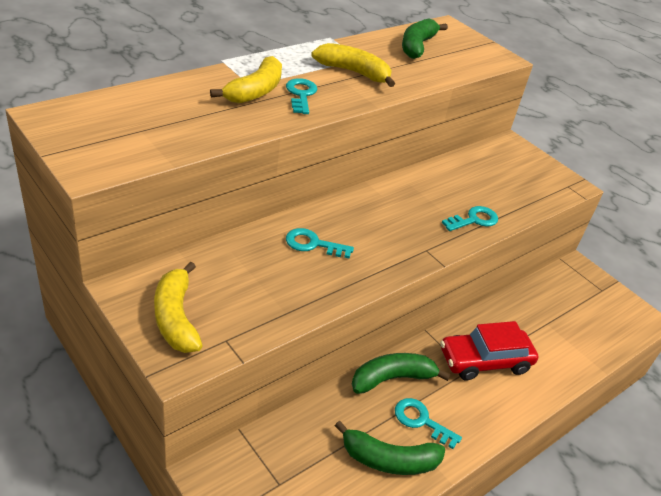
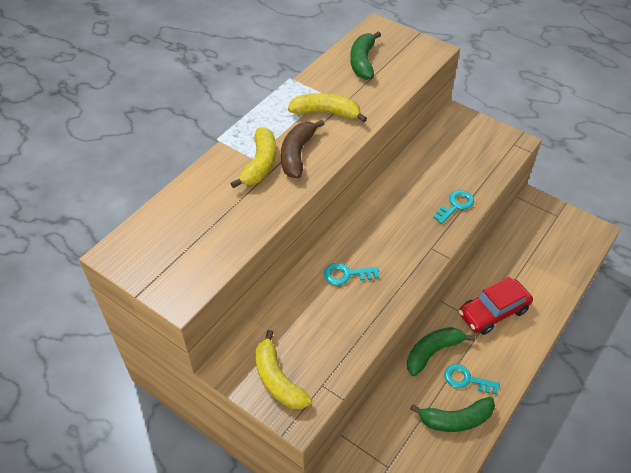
camera: 10 degrees left, 10 degrees up
turquoise key [286,78,317,114] -> brown banana [281,120,324,178]

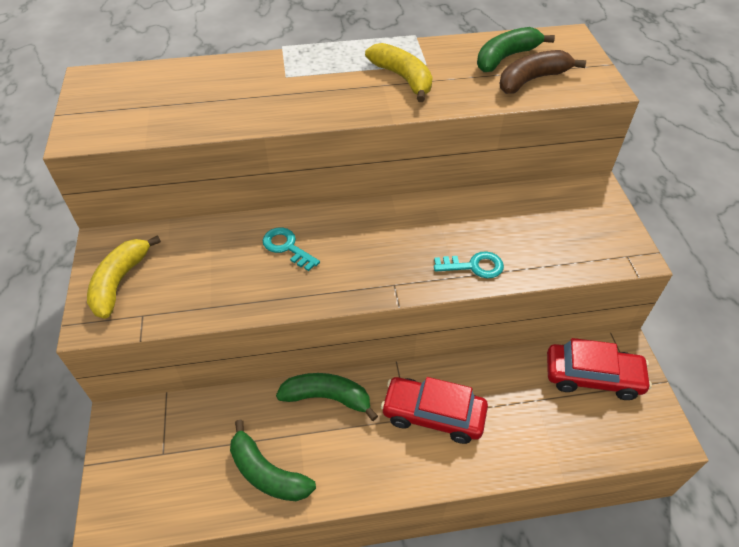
camera: 45 degrees right, 0 degrees up
yellow banana [230,127,276,188] -> none
brown banana [281,120,324,178] -> brown banana moved to [500,50,586,94]
turquoise key [444,364,500,395] -> none
none -> red car [547,338,652,400]

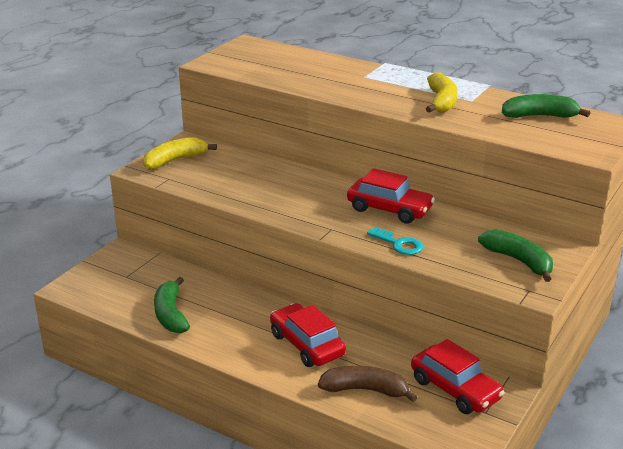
camera: 40 degrees right, 20 degrees down
turquoise key [262,227,320,271] -> none
green banana [276,373,378,421] -> green banana moved to [478,229,553,282]
brown banana [500,50,586,94] -> brown banana moved to [318,366,417,402]
none -> red car [347,168,435,224]

